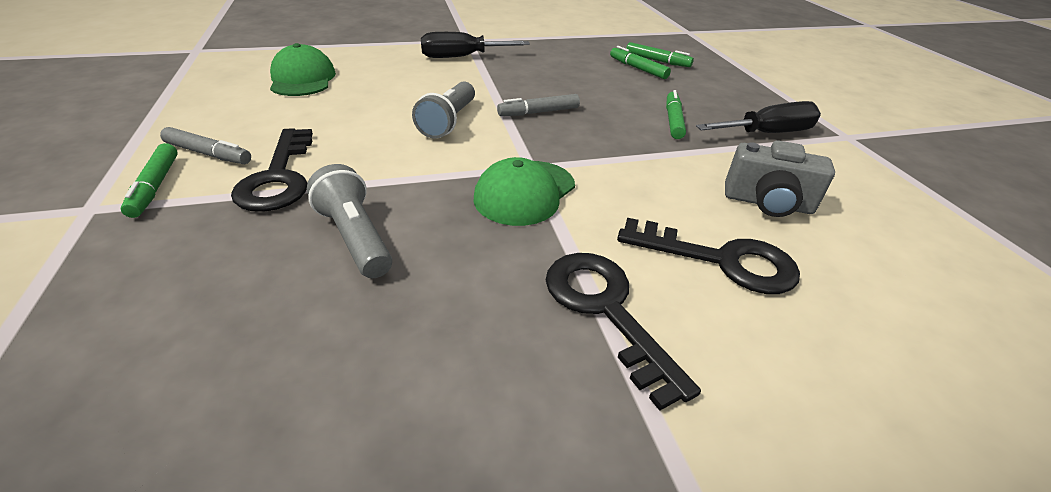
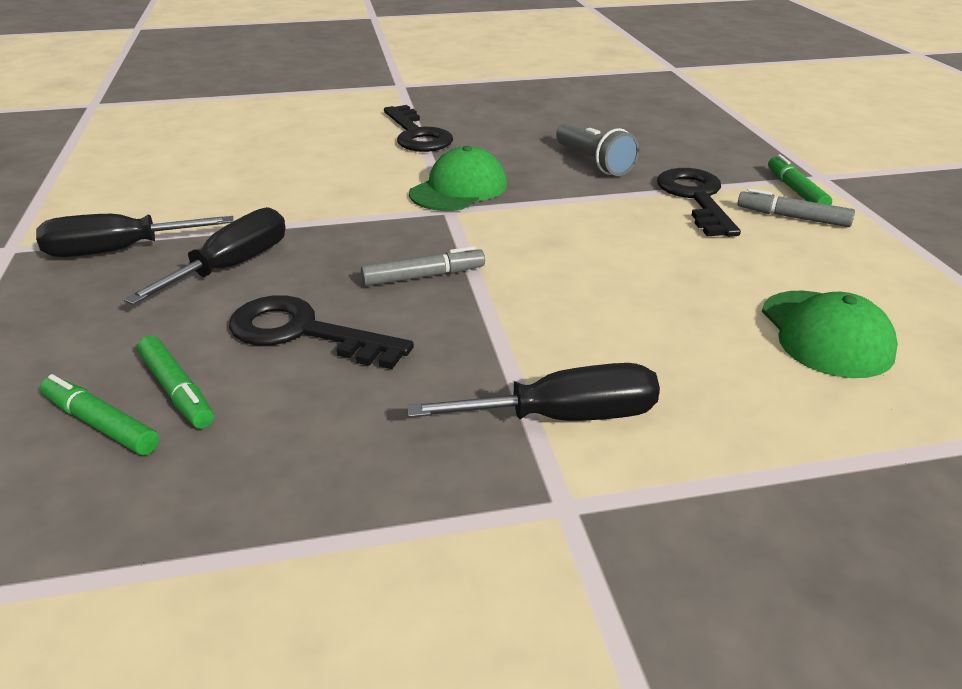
camera: 175 degrees left, 5 degrees down
grey flashlight [412,82,475,139] -> none
black key [617,218,800,294] -> black key moved to [229,295,414,369]
green marker [666,90,686,139] -> black screwdriver [123,207,286,305]
grey camera [725,140,835,217] -> none

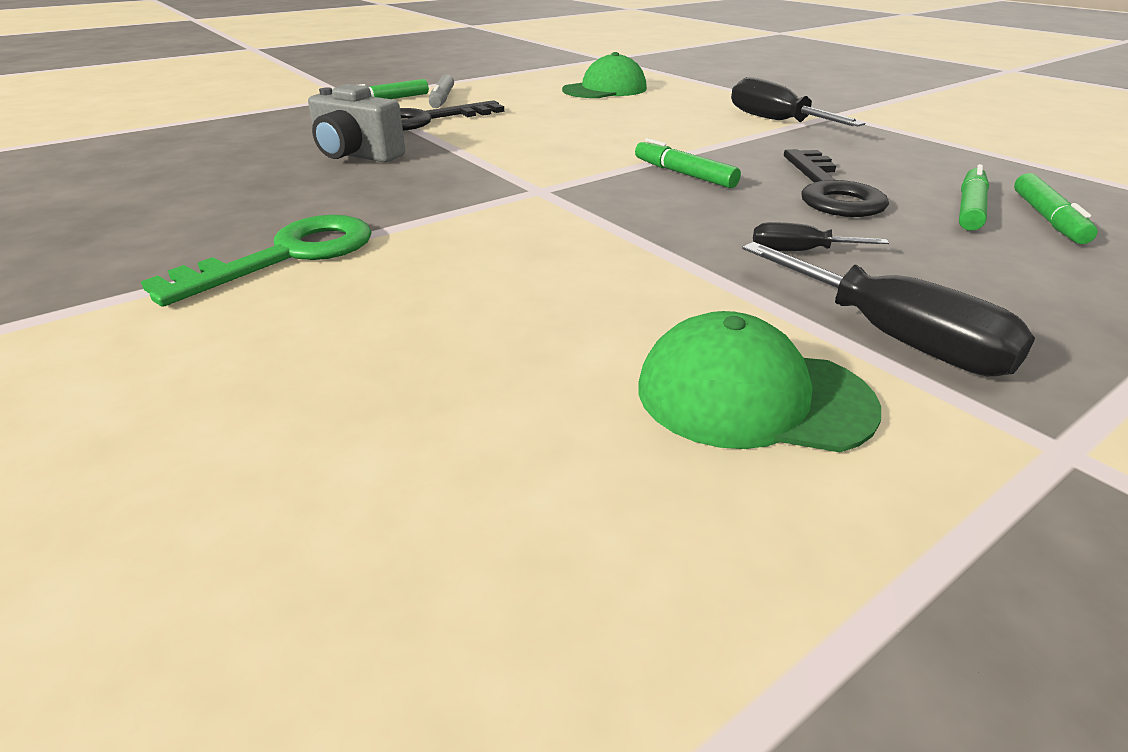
camera: 115 degrees left, 0 degrees up
black screwdriver [123,207,286,305] -> black screwdriver [753,222,889,251], size x0.54
grey marker [361,246,485,286] -> green marker [635,138,741,188]
black key [384,105,453,152] -> green key [141,215,372,307]
green cap [409,146,507,211] -> green cap moved to [638,311,881,452]
grey flashlight [556,122,640,176] -> grey camera [308,84,405,162]

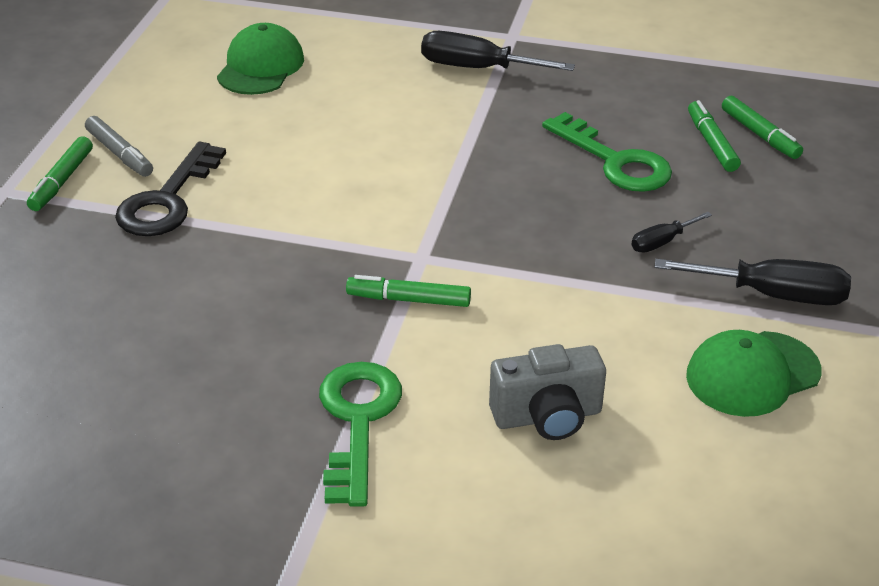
camera: 40 degrees left, 5 degrees up
grey camera [308,84,405,162] -> grey camera moved to [489,344,606,440]
green marker [635,138,741,188] -> green marker moved to [346,275,471,307]
black key [784,149,889,217] -> green key [542,112,672,192]

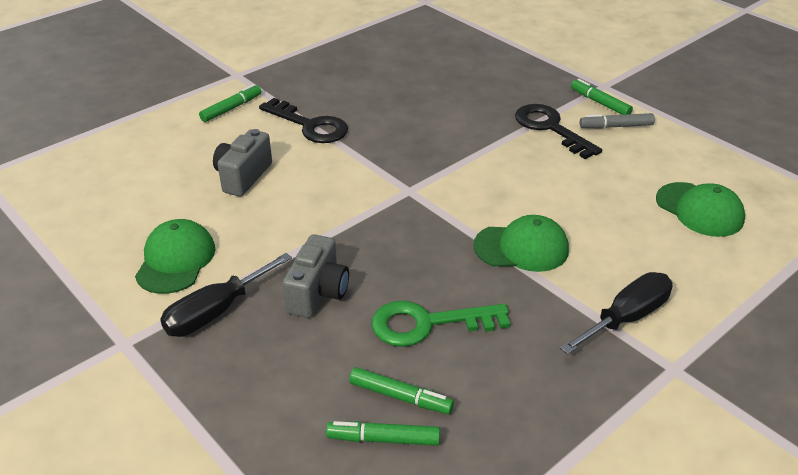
camera: 125 degrees right, 0 degrees up
green key [319,362,402,507] -> black key [259,98,348,143]
green marker [346,275,471,307] -> green marker moved to [199,84,261,122]
black screwdriver [631,212,712,253] -> grey camera [283,234,349,318]
none -> green cap [473,215,569,272]

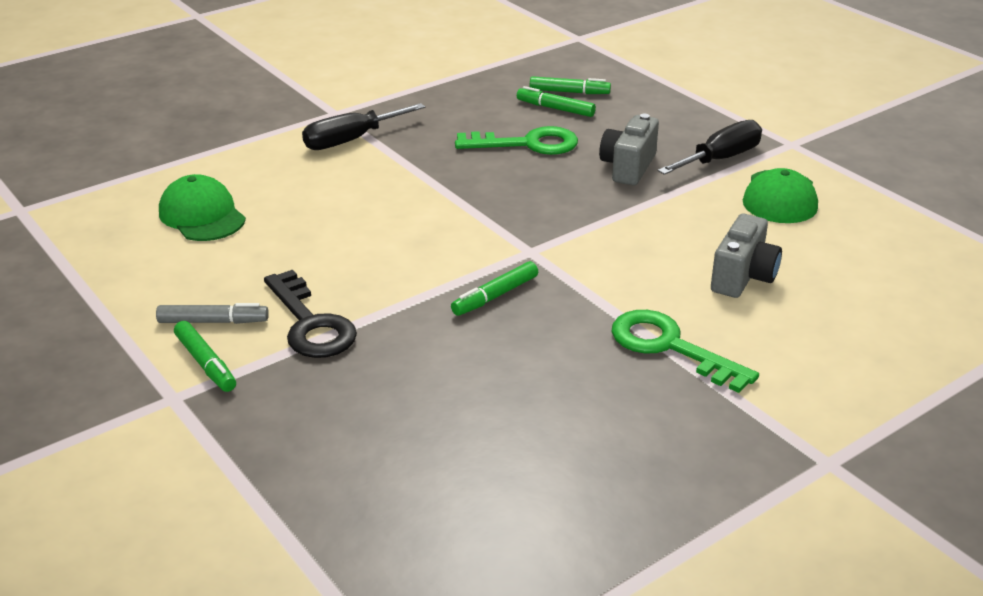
camera: 175 degrees left, 5 degrees down
green marker [199,84,261,122] -> green marker moved to [451,261,538,316]
black key [259,98,348,143] -> green key [612,310,759,393]
green cap [473,215,569,272] -> none

